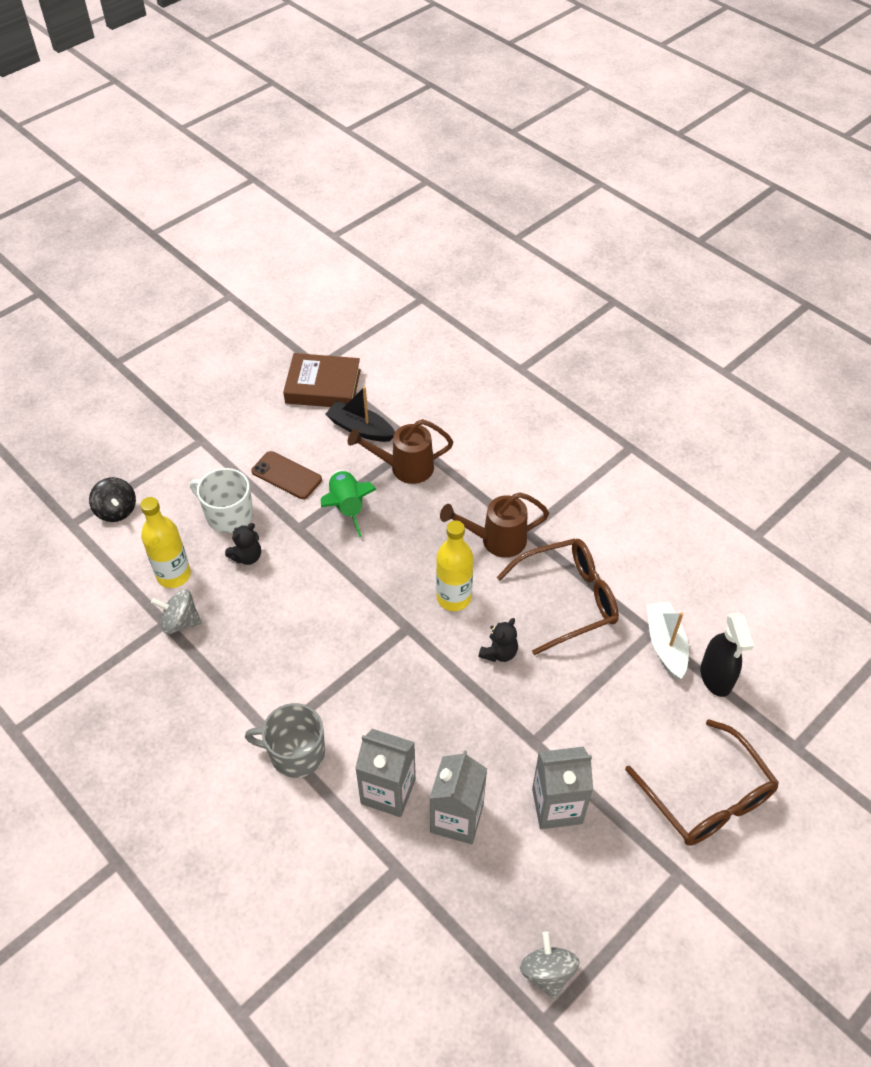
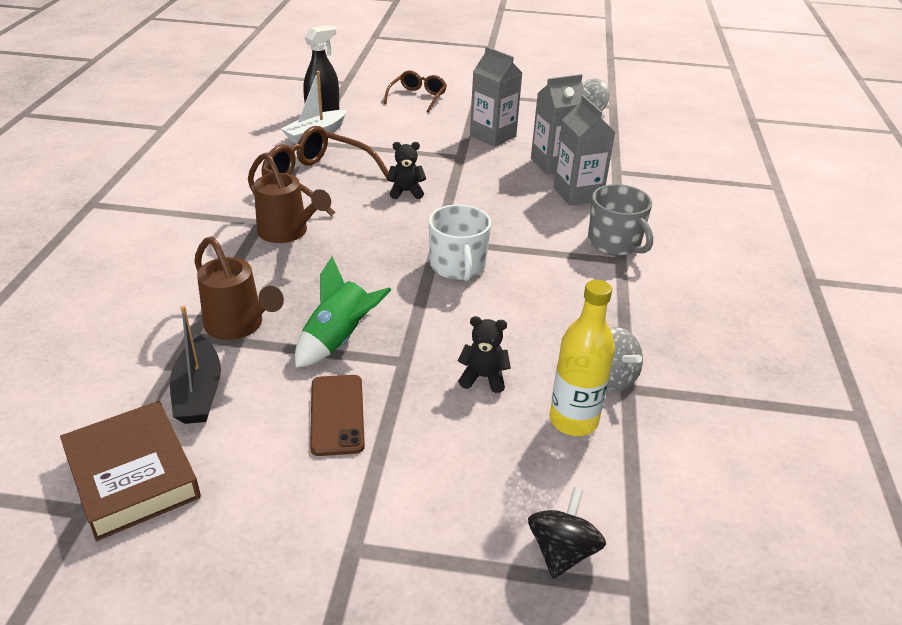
camera: 130 degrees left, 15 degrees down
white mug [190,468,253,533] -> white mug moved to [429,205,491,281]
yellow bottle [436,520,473,611] -> none
brown glasses [625,719,779,846] -> brown glasses [384,71,447,113], size x0.62

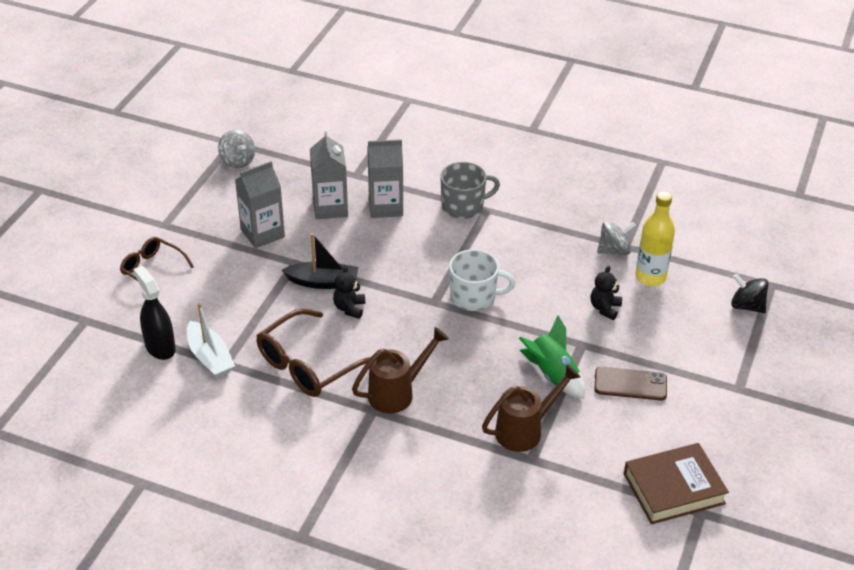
camera: 75 degrees left, 5 degrees up
black boat [170,306,221,424] -> black boat moved to [282,233,358,289]

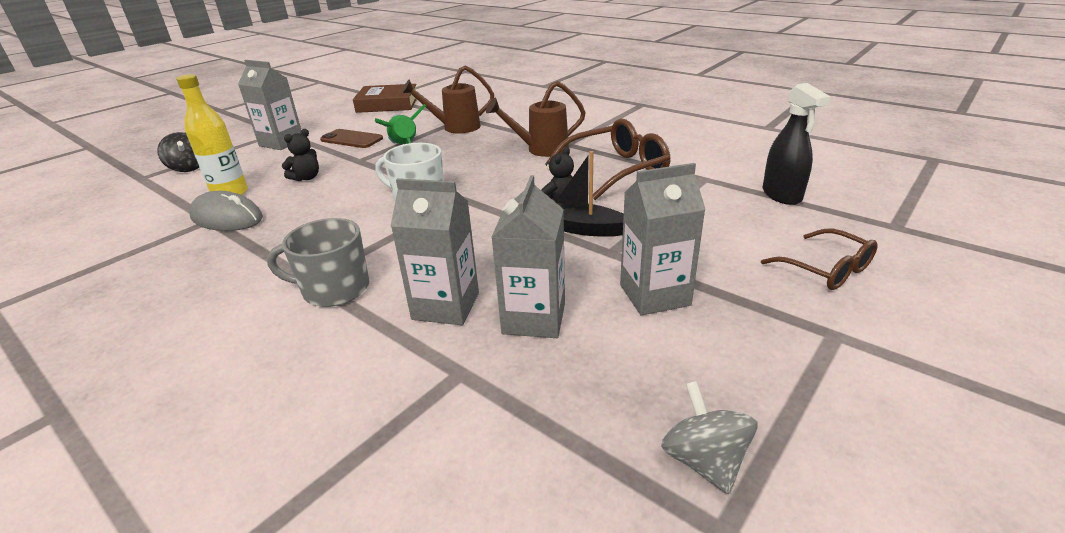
camera: 160 degrees left, 10 degrees down
white boat [187,303,235,378] -> none
grey spinning top [597,221,636,255] -> grey mouse [189,191,263,231]
none -> grey carton [238,60,301,150]

